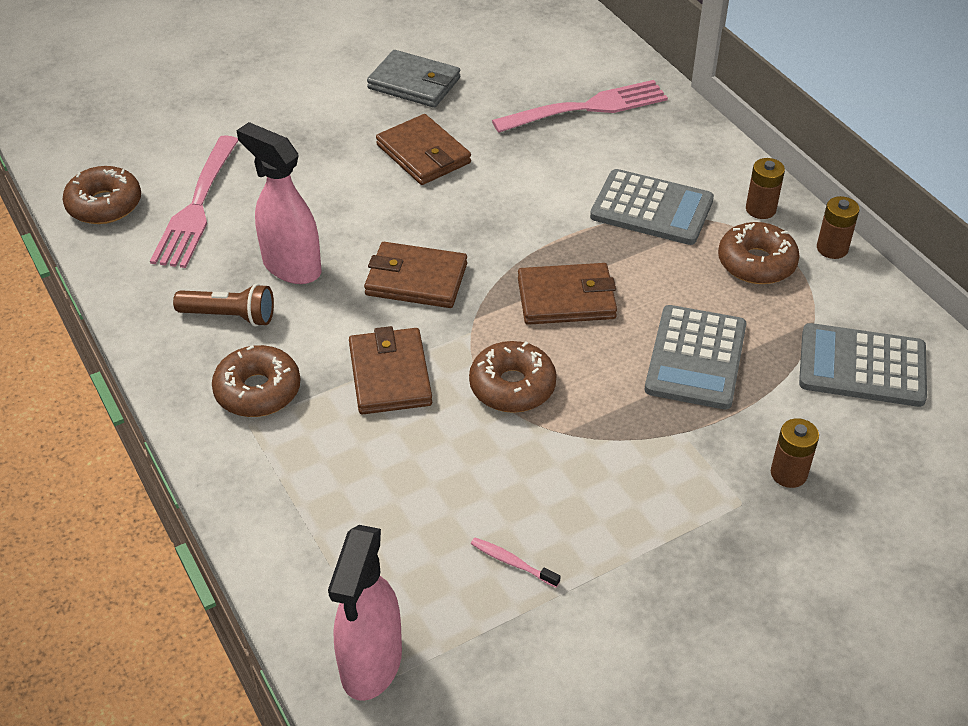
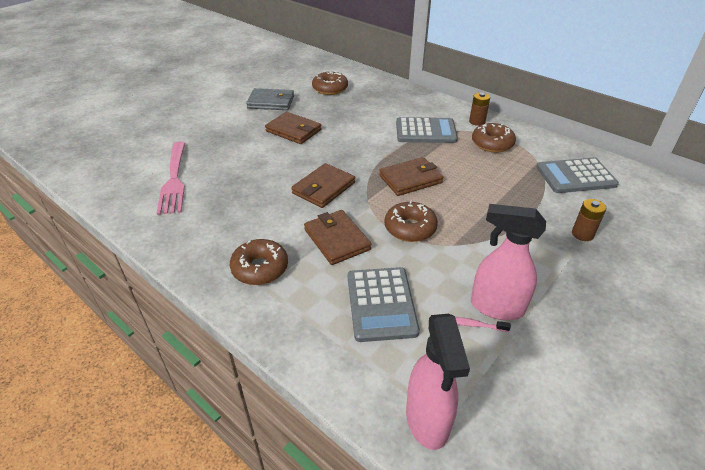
camera: 20 degrees left, 5 degrees down
brown donut [63,166,141,224] -> brown donut moved to [312,71,348,95]
brown flashlight [173,284,274,326] -> none
pink spray bottle [236,122,321,284] -> pink spray bottle moved to [471,204,546,320]
brown wallet [364,242,467,308] -> brown wallet turned 45 degrees counterclockwise [291,163,355,208]
pink fork [492,80,668,133] -> none
grey calculator [645,305,746,409] -> grey calculator moved to [348,267,420,342]
brown battery [817,196,859,259] -> none

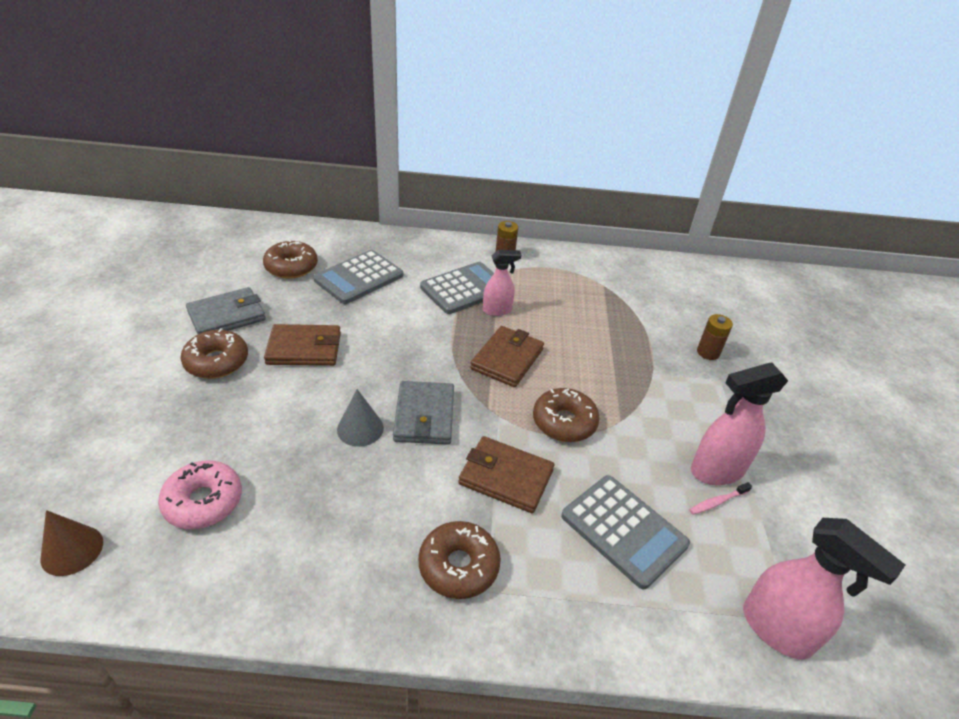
camera: 40 degrees left, 0 degrees up
pink fork [157,141,185,215] -> pink donut [158,460,242,529]
brown wallet [291,163,355,208] -> grey wallet [393,381,454,444]
brown donut [472,123,516,153] -> brown donut moved to [181,328,248,379]
grey calculator [536,158,619,193] -> grey calculator moved to [313,250,403,304]
none -> brown cone [40,510,103,576]
none -> grey cone [337,389,384,447]
none -> pink spray bottle [483,250,521,316]

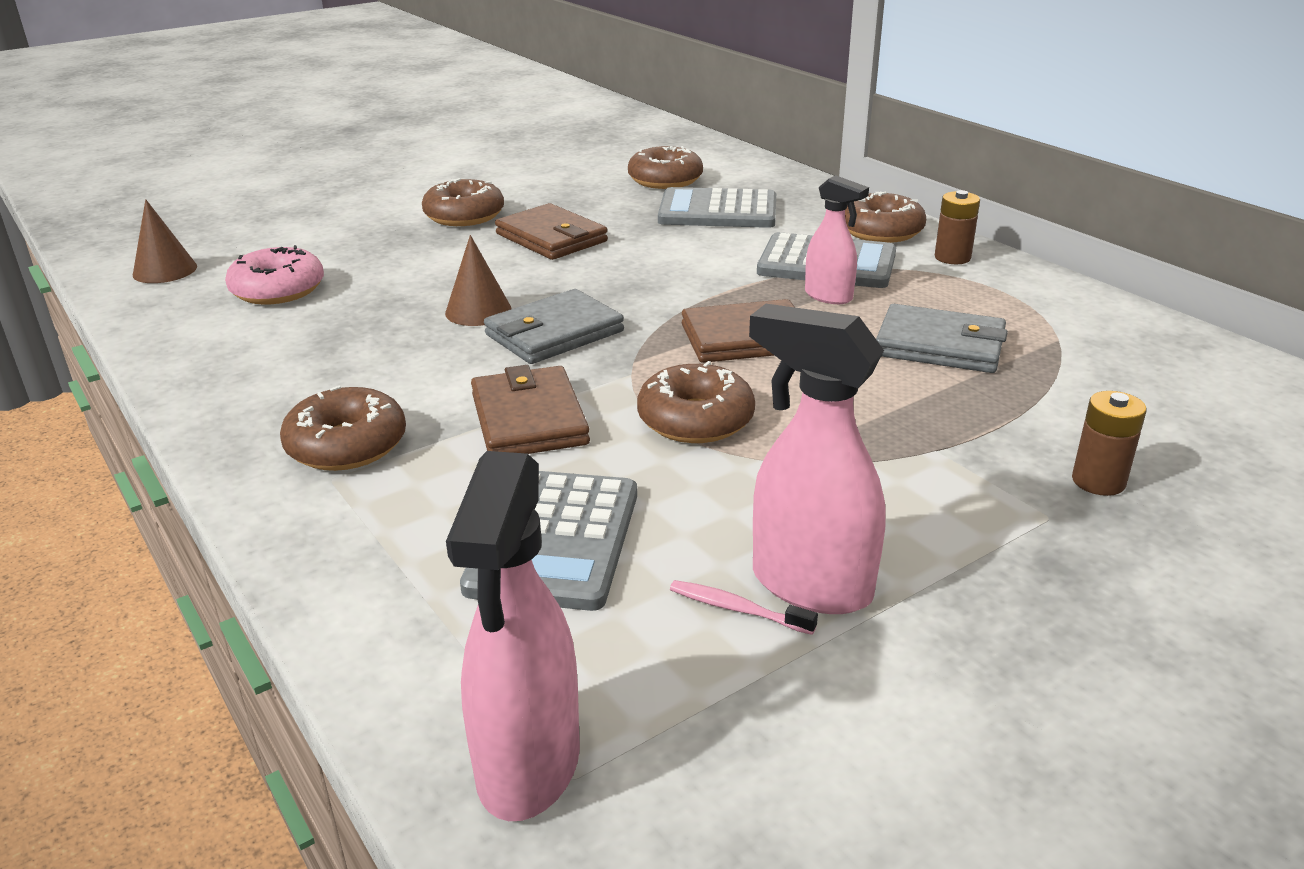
camera: 55 degrees right, 10 degrees down
grey wallet [186,287,266,334] -> grey wallet moved to [876,304,1008,373]
grey cone [337,389,384,447] -> brown cone [445,235,512,326]
none -> brown donut [845,192,926,243]

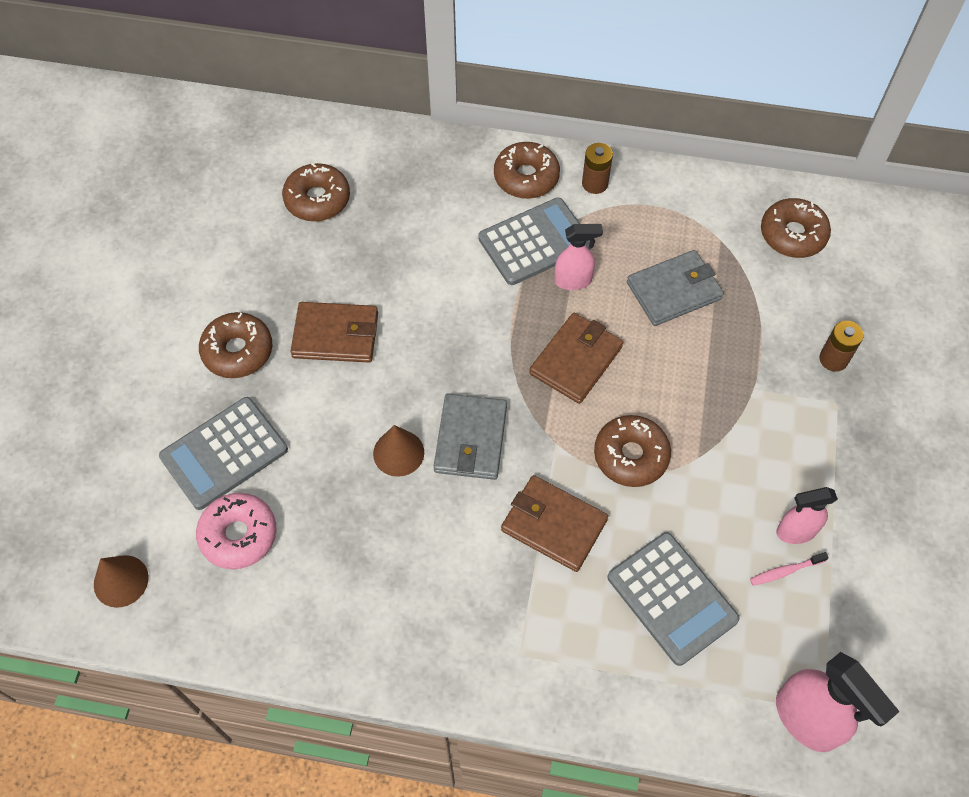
camera: 45 degrees left, 30 degrees up
brown donut [280,386,406,471] -> brown donut moved to [761,198,831,258]
grey calculator [658,187,776,228] -> grey calculator moved to [159,397,288,510]
pink spray bottle [749,304,886,614] -> pink spray bottle [776,487,838,544], size x0.62

